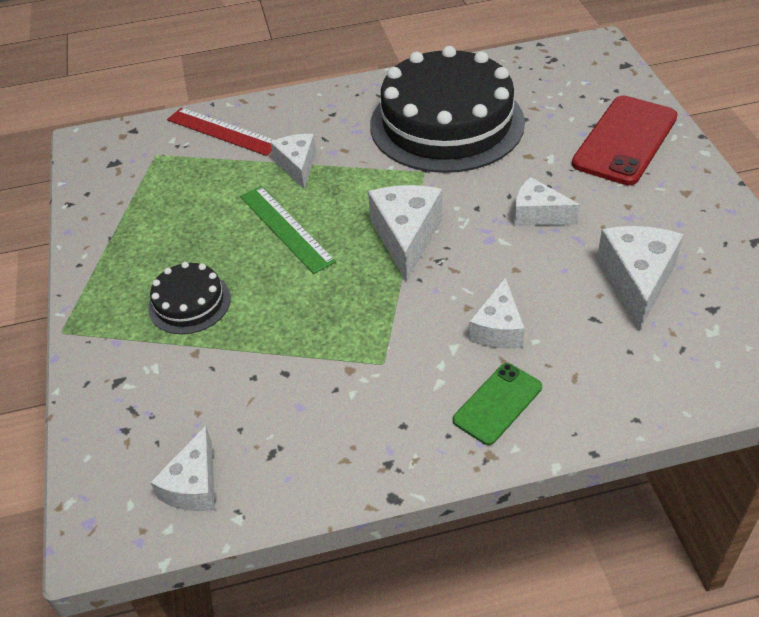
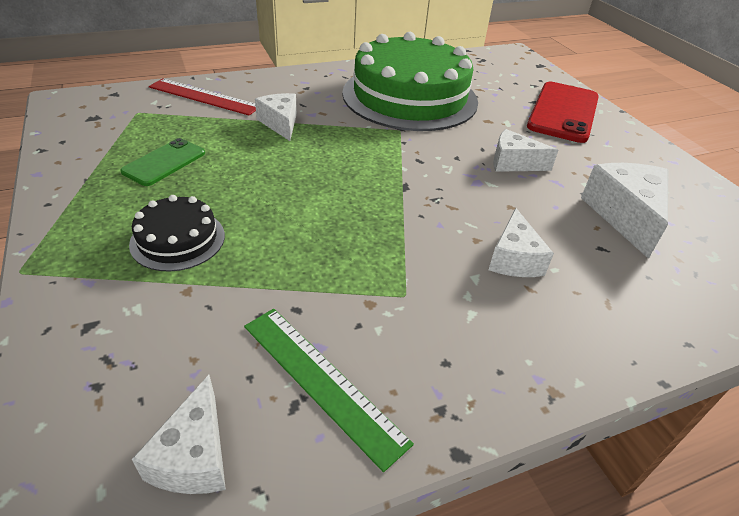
camera: 15 degrees left, 5 degrees down
green ruler [240,186,336,274] -> green ruler moved to [244,309,414,472]
white cheese [368,185,442,282] -> none
black cake [370,46,525,173] -> green cake [342,32,478,131]
green phone [453,363,542,445] -> green phone moved to [121,138,205,186]

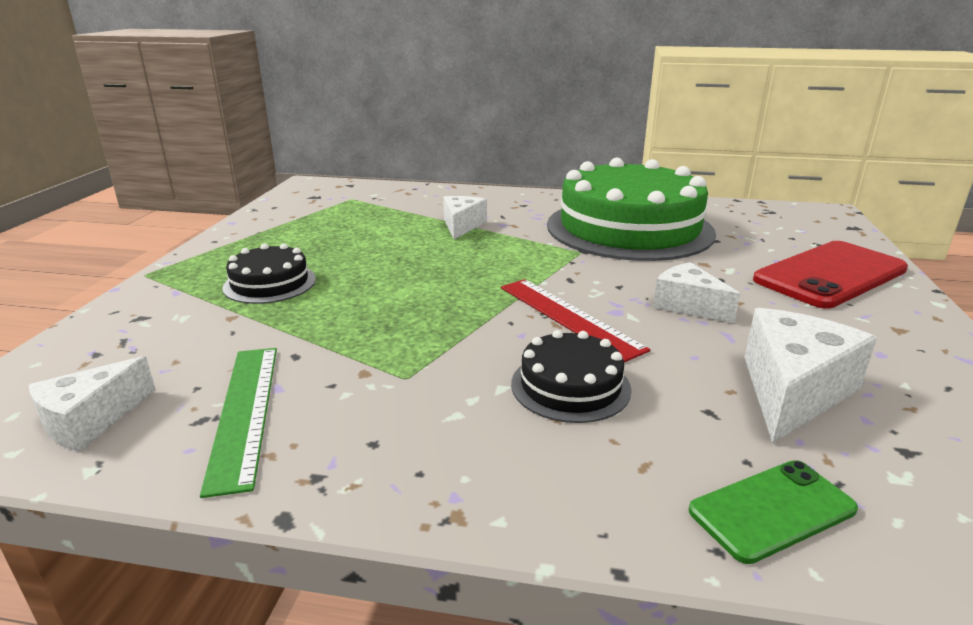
camera: 35 degrees right, 15 degrees down
green phone [121,138,205,186] -> green phone moved to [688,460,858,564]
red ruler [149,78,256,116] -> red ruler moved to [501,279,650,362]
white cheese [489,208,554,277] -> black cake [511,330,632,423]

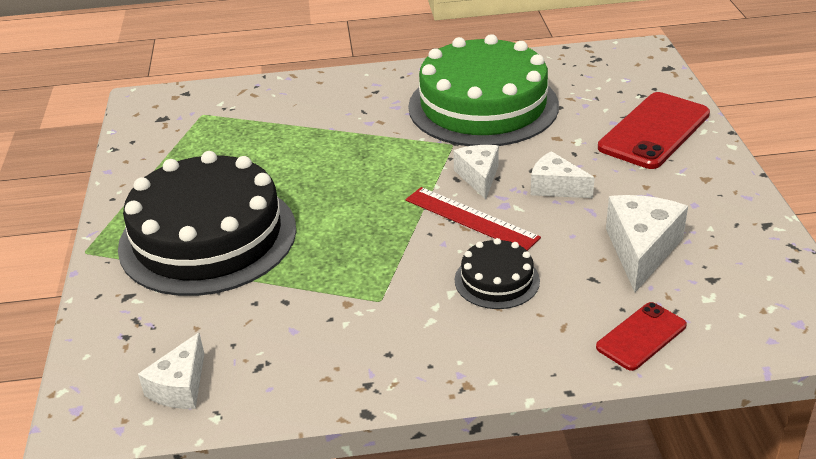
camera: 15 degrees left, 10 degrees up
green ruler [200,348,277,498] -> none
black cake [222,243,316,304] -> black cake [118,151,296,296], size x2.24
white cheese [443,196,487,239] -> white cheese moved to [453,145,499,199]
green phone [688,460,858,564] -> red phone [596,302,687,371]

